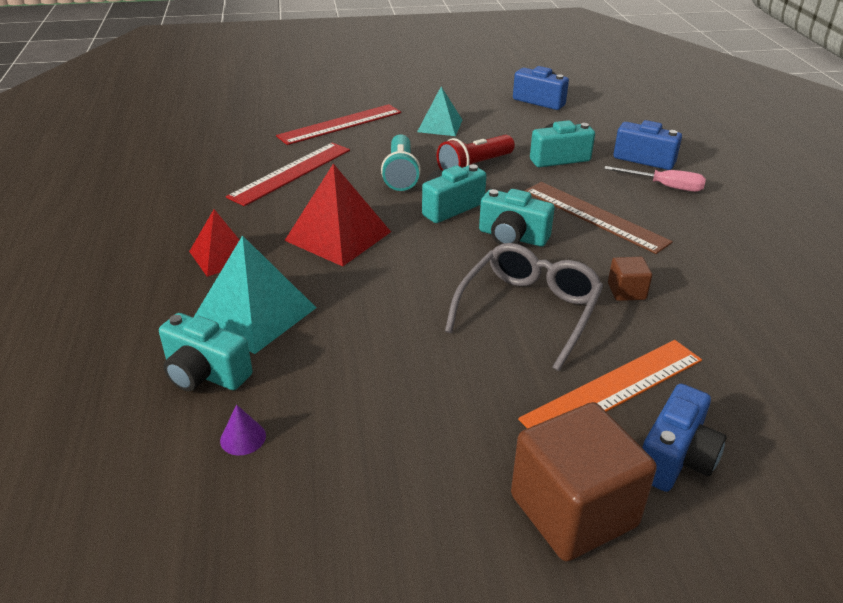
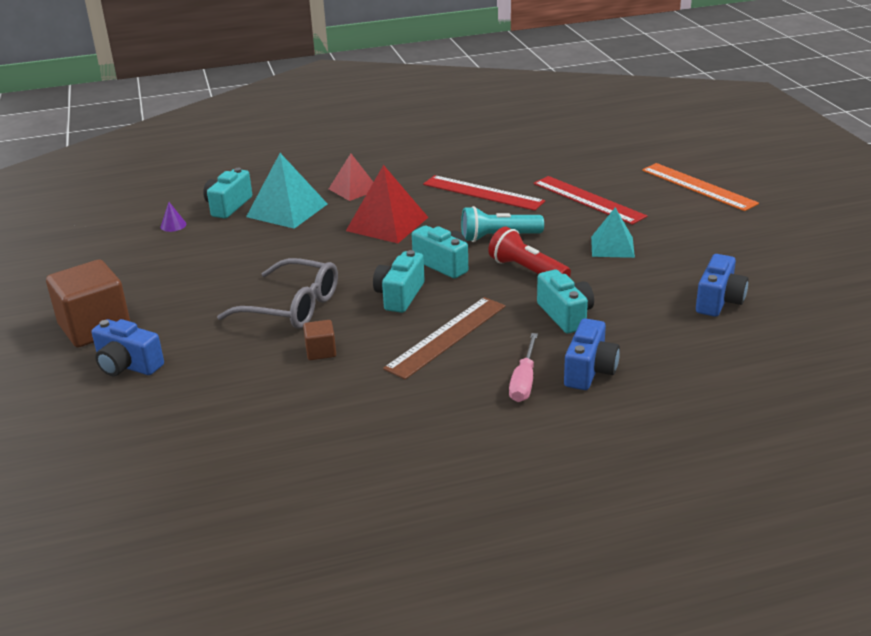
camera: 85 degrees right, 5 degrees down
orange ruler [518,340,702,428] -> orange ruler moved to [642,163,759,211]

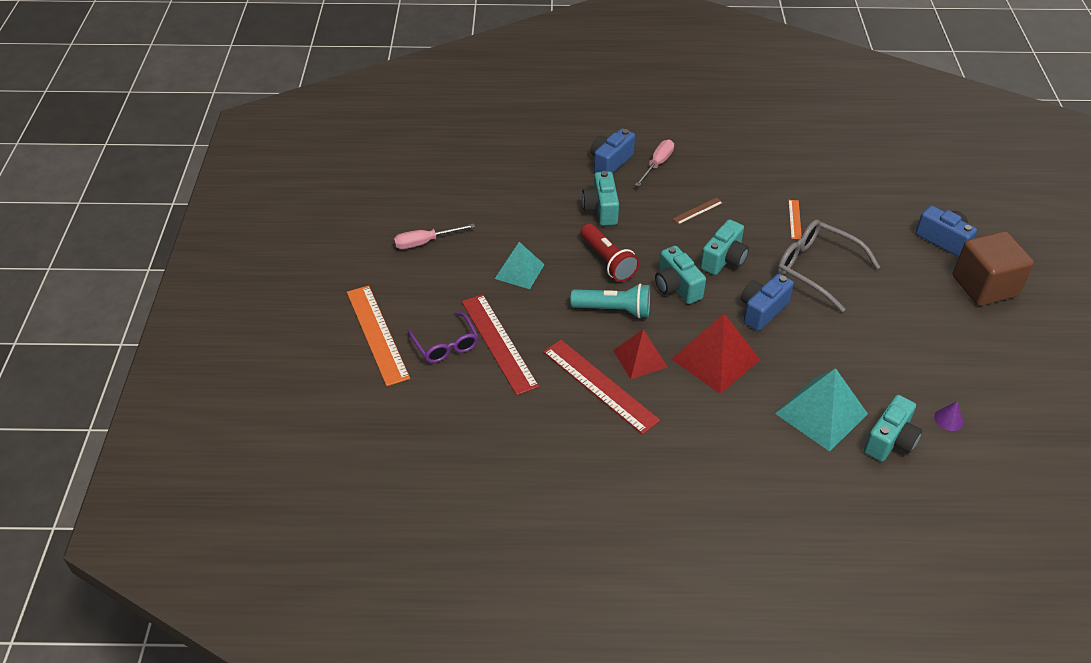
camera: 165 degrees left, 15 degrees up
brown cube [303,320,336,360] -> orange ruler [788,200,802,239]
red pyramid [329,153,373,201] -> red pyramid moved to [613,329,668,379]
brown ruler [383,297,506,380] -> brown ruler [673,197,723,225], size x0.47
blue camera [696,254,748,317] -> blue camera moved to [741,274,794,331]
none -> pink screwdriver [394,223,475,249]
none -> purple glasses [407,312,479,363]

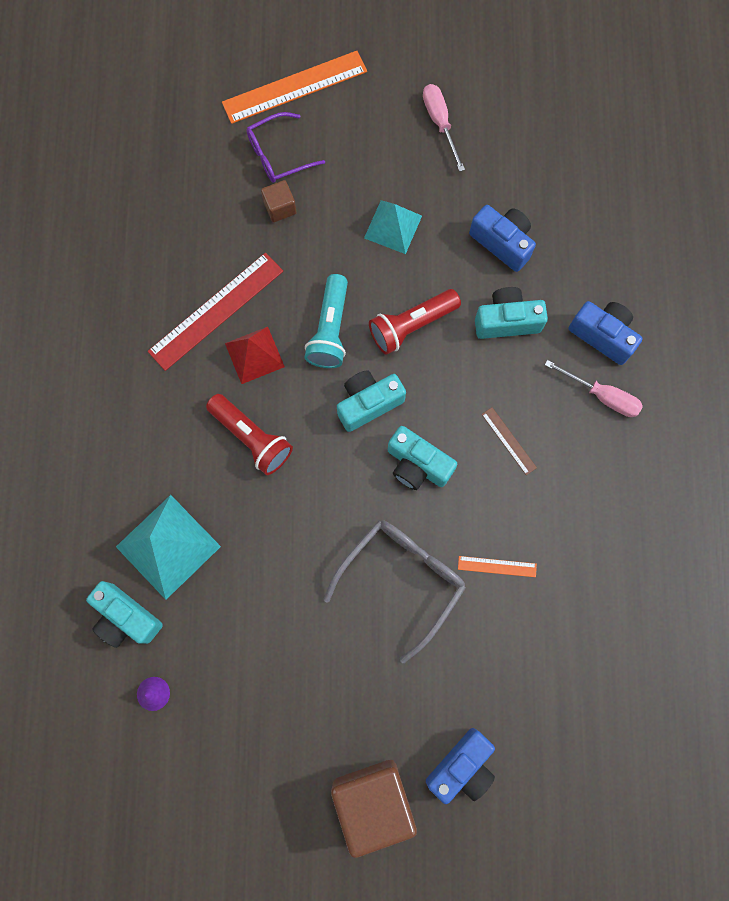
camera: 90 degrees right, 30 degrees up
red ruler [462,294,539,395] -> brown cube [261,180,297,222]
red pyramid [672,314,760,394] -> red flashlight [206,394,293,475]
blue camera [741,274,794,331] -> blue camera moved to [469,205,536,272]

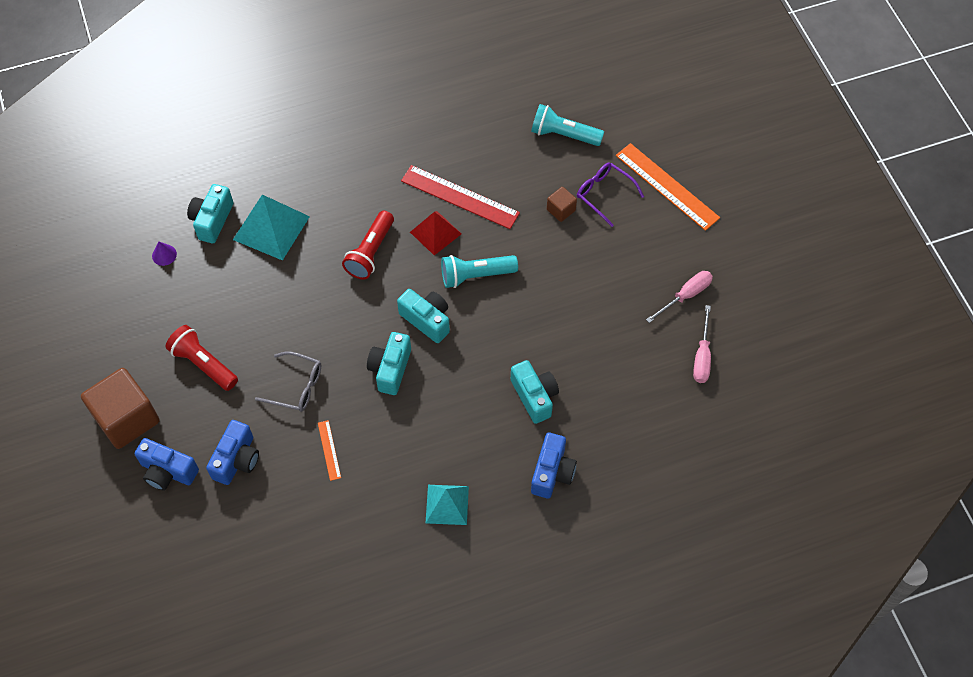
camera: 70 degrees right, 15 degrees down
grey glasses [323,520,466,663] -> grey glasses [255,351,321,412], size x0.66
turquoise pyramid [364,200,422,254] -> turquoise pyramid moved to [426,485,469,525]
red flashlight [369,289,461,355] -> red flashlight moved to [165,325,238,391]
blue camera [469,205,536,272] -> blue camera moved to [206,420,259,485]
brown ruler [482,407,537,475] -> none
pink screwdriver [545,360,643,417] -> pink screwdriver moved to [693,305,711,383]
none -> turquoise flashlight [531,104,604,146]

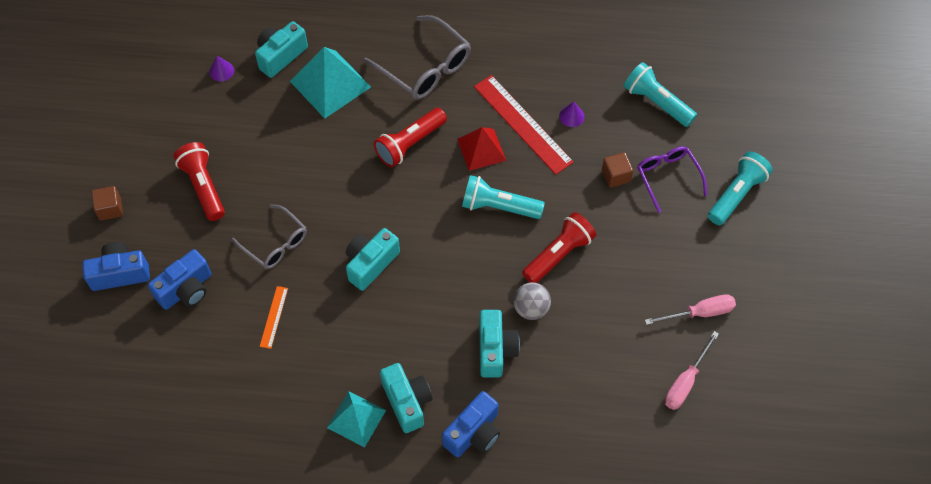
camera: 25 degrees right, 0 degrees up
brown cube [81,368,160,449] -> brown cube [92,186,123,221], size x0.47
blue camera [134,438,199,491] -> blue camera turned 120 degrees clockwise [82,242,150,291]
turquoise camera [397,289,450,343] -> turquoise camera moved to [380,363,433,433]
orange ruler [616,143,720,231] -> turquoise flashlight [708,151,773,225]
none -> grey glasses [364,15,471,100]
none -> grey ball [513,282,551,320]
none -> red flashlight [522,212,596,283]
none -> purple cone [559,102,585,127]

